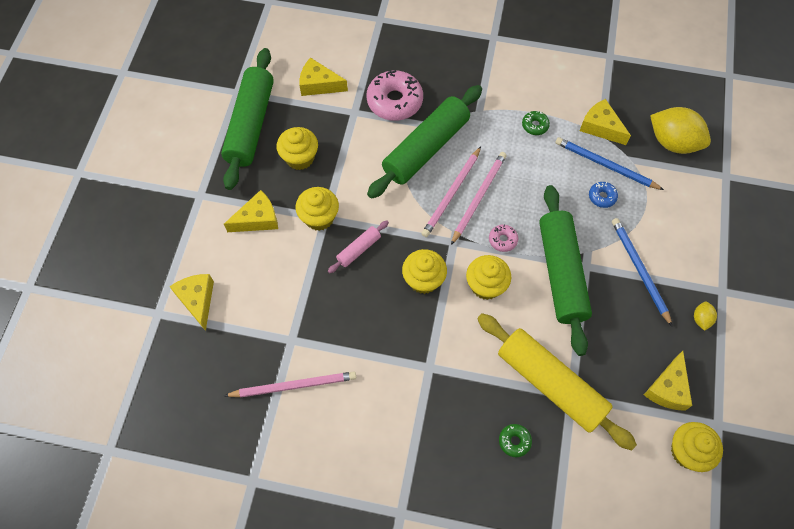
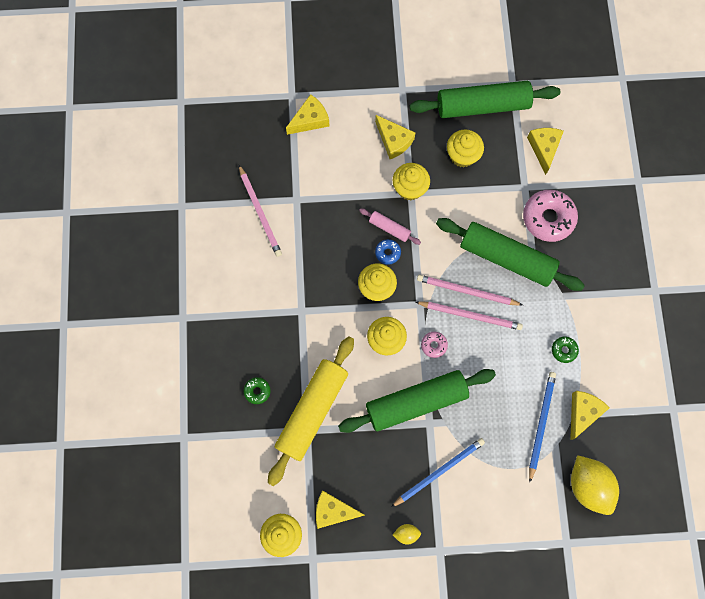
camera: 75 degrees right, 10 degrees up
blue donut [589,182,618,208] -> blue donut moved to [375,239,401,264]
yellow lemon [650,107,711,154] -> yellow lemon turned 45 degrees counterclockwise [571,456,619,515]

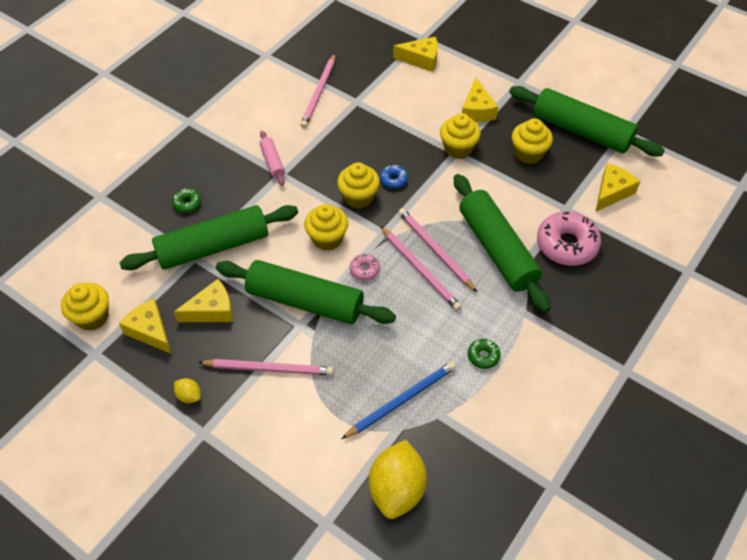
camera: 40 degrees right, 20 degrees down
yellow rolling pin [268,336,354,486] -> green rolling pin [119,205,298,270]
pink rolling pin [359,208,421,245] -> pink rolling pin moved to [260,131,285,186]
blue pencil [391,438,485,507] -> pink pencil [198,359,334,375]
yellow cheese [570,391,610,440] -> yellow cheese moved to [174,279,233,322]

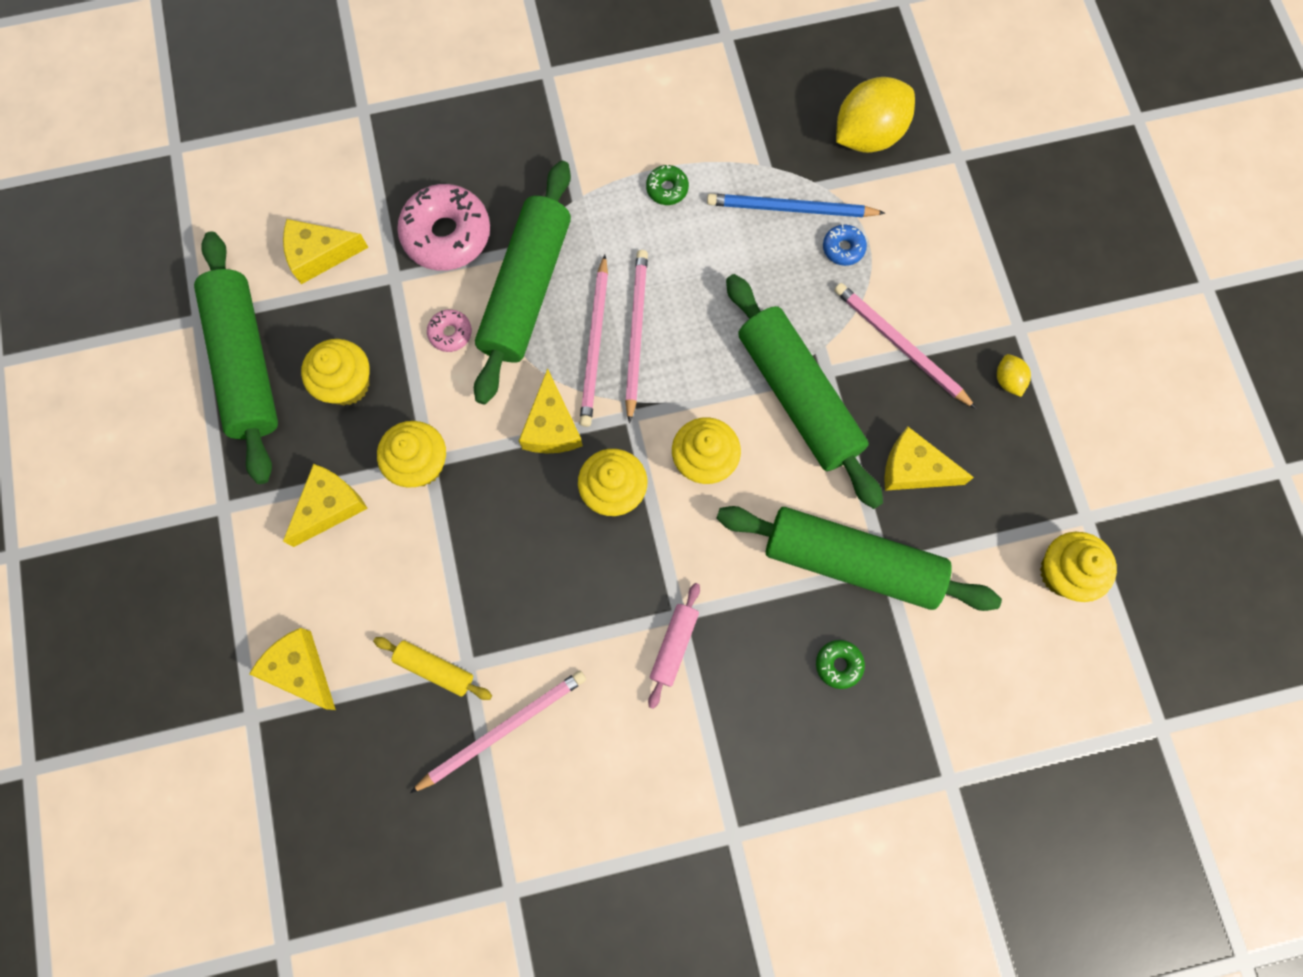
camera: 140 degrees left, 20 degrees up
yellow cheese [119,299,172,354] -> yellow cheese moved to [519,368,583,454]
pink donut [350,254,380,280] -> pink donut moved to [427,309,472,352]
blue donut [380,165,408,189] -> blue donut moved to [823,224,867,266]
none -> yellow rolling pin [373,637,492,700]

